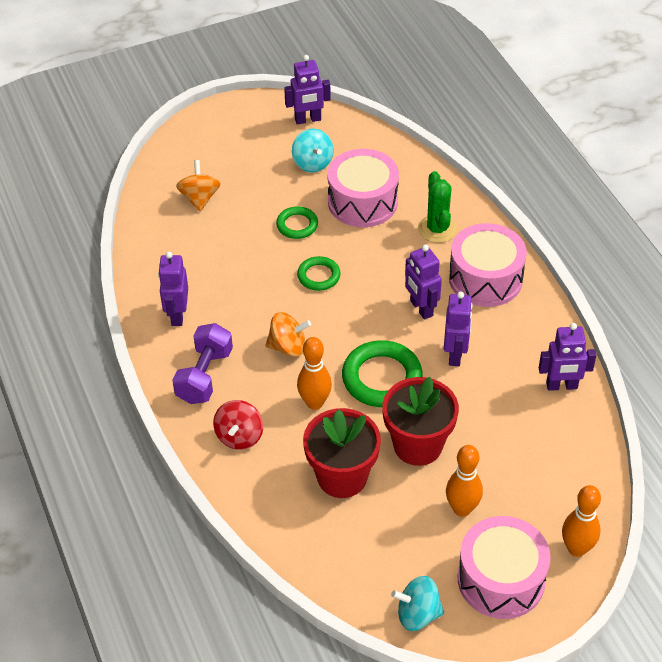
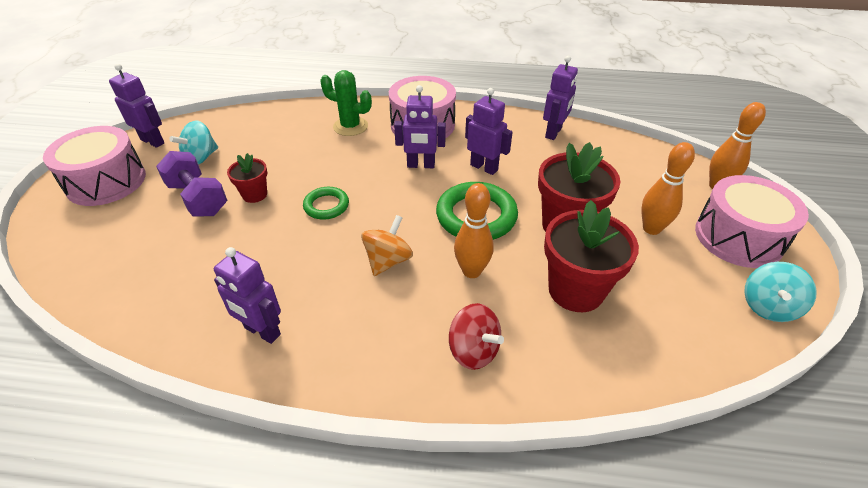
camera: 60 degrees left, 5 degrees down
purple dumbbell [172,323,233,404] -> purple dumbbell moved to [156,151,227,217]
orange spinning top [176,160,221,212] -> none
green ring [276,206,318,239] -> red flower pot [227,153,267,203]
purple robot [284,55,331,125] -> purple robot turned 75 degrees counterclockwise [109,64,164,148]
turquoise spinning top [292,129,334,172] -> turquoise spinning top turned 120 degrees clockwise [169,121,218,165]
pink drum [327,149,399,227] -> pink drum moved to [43,126,146,206]

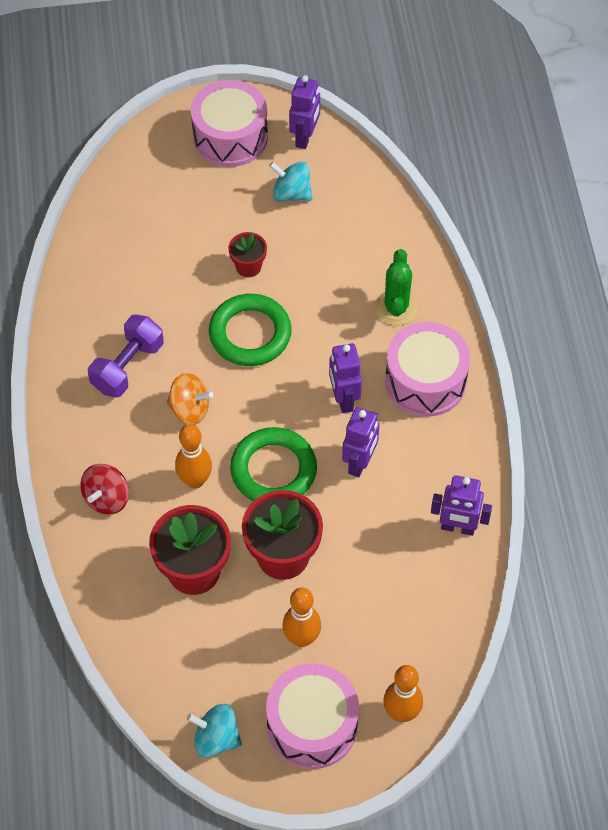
camera: 75 degrees right, 15 degrees up
purple dumbbell [156,151,227,217] -> purple dumbbell moved to [88,314,164,398]
purple robot [214,247,281,344] -> none
green ring [303,187,349,220] -> green ring [209,294,292,366], size x1.75

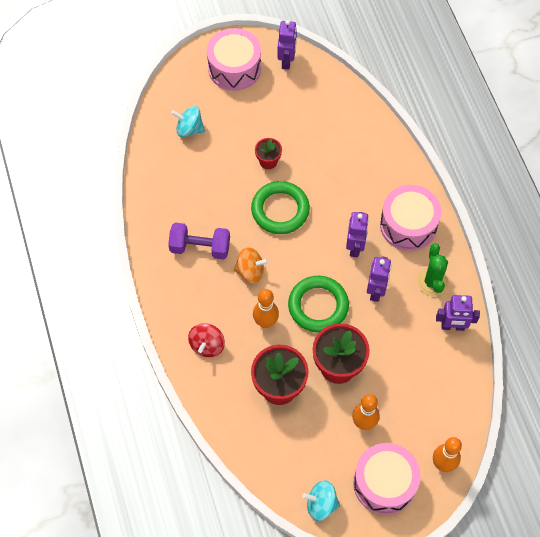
camera: 10 degrees left, 5 degrees up
purple dumbbell [88,314,164,398] -> purple dumbbell turned 75 degrees clockwise [168,223,230,259]
turquoise spinning top [269,162,313,202] -> turquoise spinning top moved to [171,106,205,137]
purple robot [329,343,362,413] -> purple robot turned 150 degrees counterclockwise [346,212,369,257]
green cactus [375,249,418,326] -> green cactus moved to [417,243,448,296]

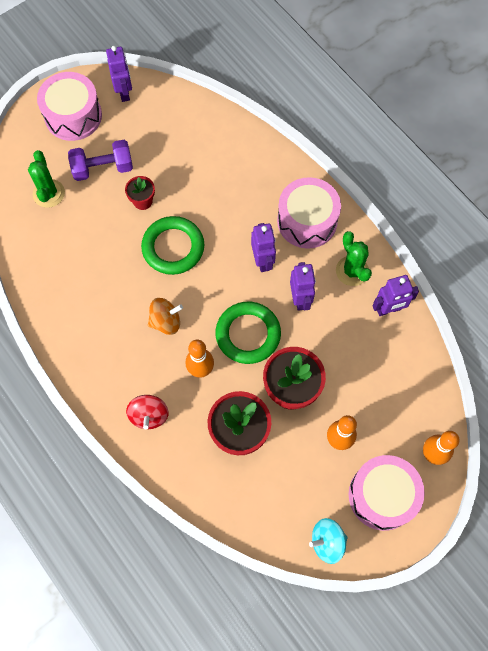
camera: 20 degrees left, 5 degrees up
purple dumbbell [168,223,230,259] -> purple dumbbell moved to [68,140,133,181]
turquoise spinning top [171,106,205,137] -> green cactus [28,150,65,208]

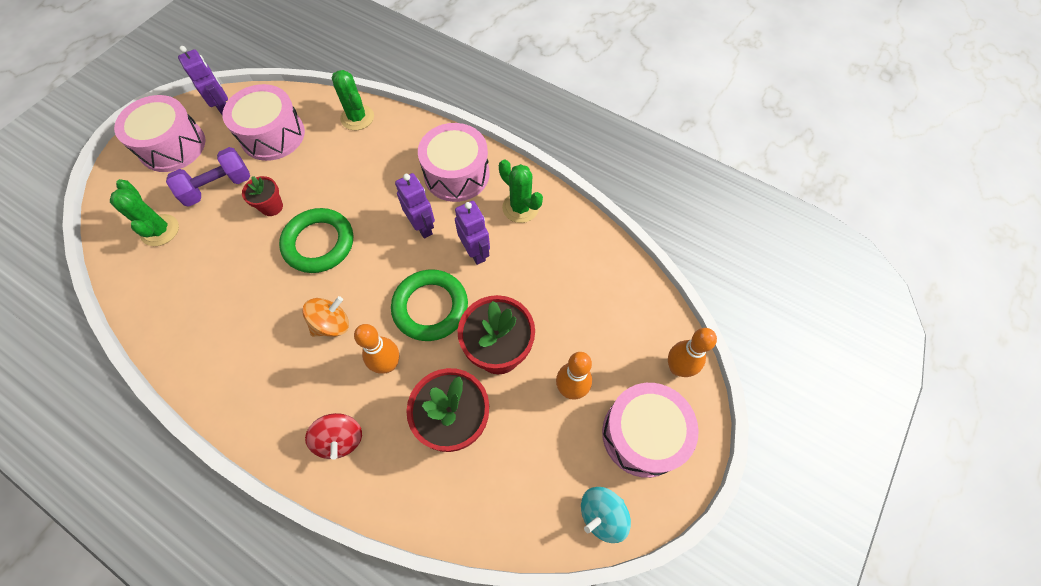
camera: 20 degrees left, 5 degrees down
purple robot [372,275,419,316] -> none
none -> pink drum [222,84,305,161]
none -> green cactus [332,70,374,130]

